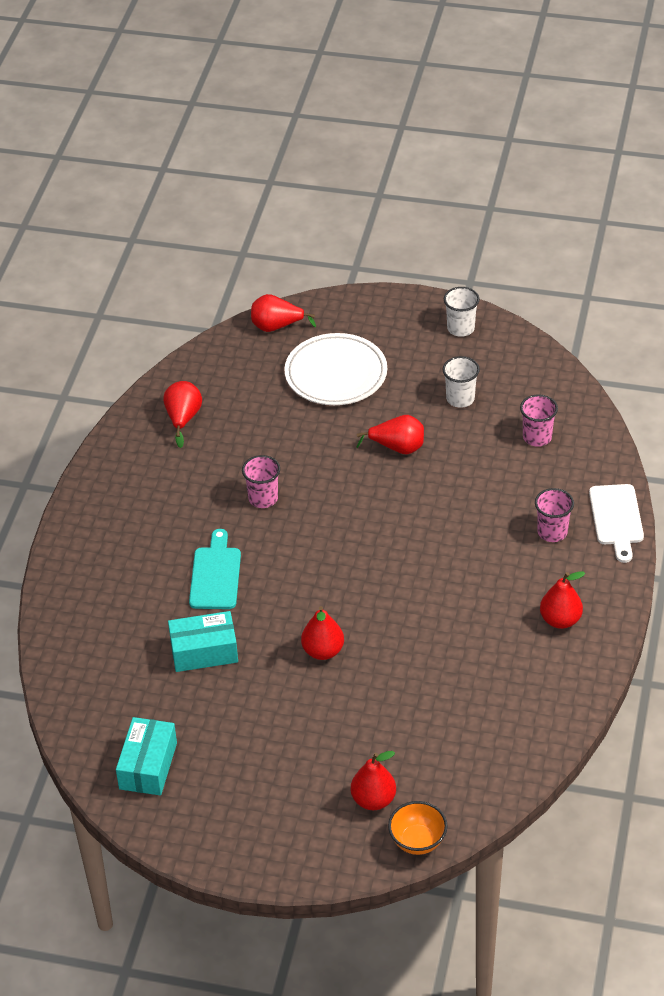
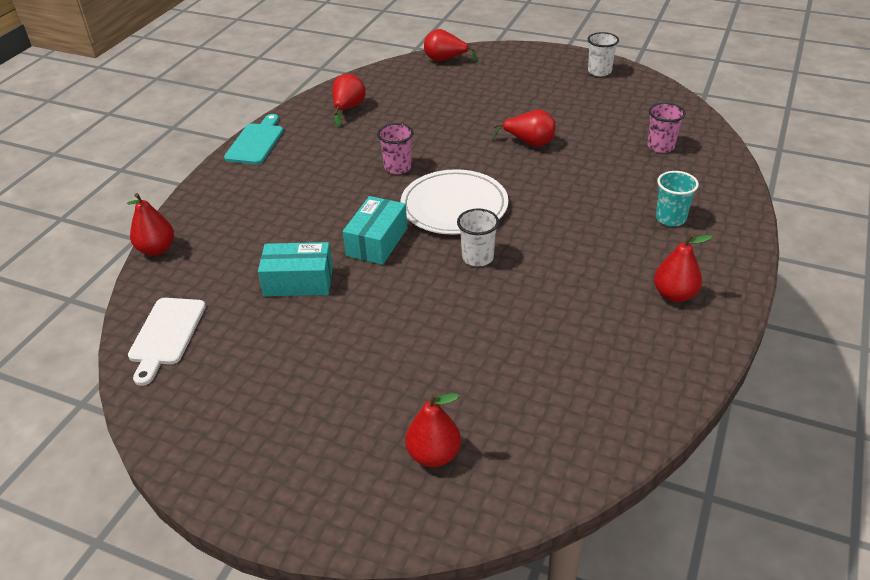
camera: 10 degrees right, 5 degrees down
turquoise box [116,717,177,795] -> turquoise box moved to [343,196,407,265]
turquoise cutting board [189,529,241,609] -> turquoise cutting board moved to [224,114,283,164]
white plate [284,333,387,405] -> white plate moved to [401,169,508,235]
red pear [301,606,344,660] -> red pear moved to [127,193,174,256]
orange bowl [388,801,448,855] -> none
white cup [443,356,480,408] -> white cup moved to [457,209,499,266]
pink cup [535,488,574,542] -> turquoise cup [656,171,699,226]
white cutting board [589,484,644,563] -> white cutting board moved to [128,298,206,386]

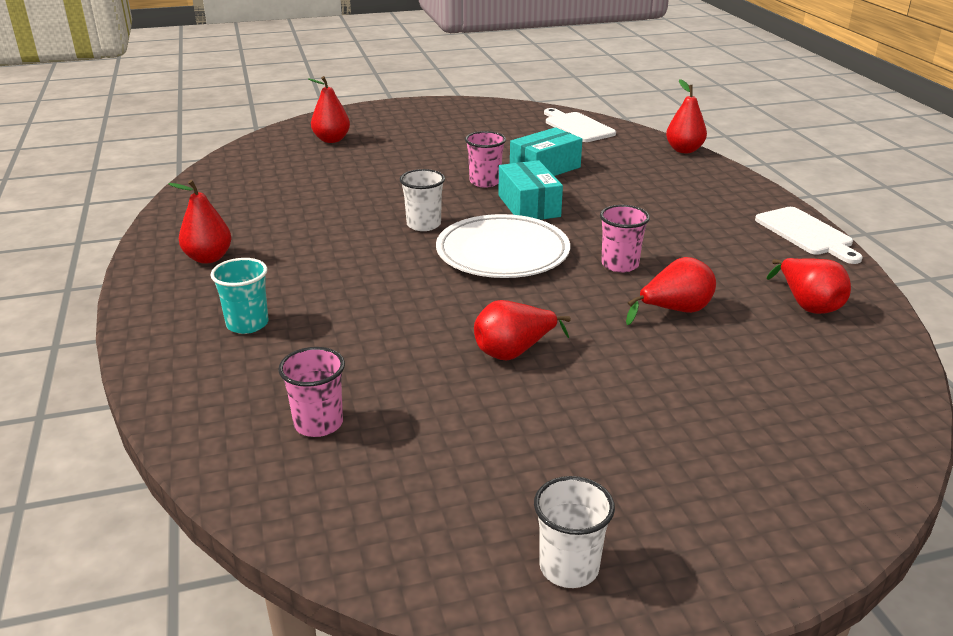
camera: 140 degrees right, 10 degrees down
turquoise cutting board [224,114,283,164] -> white cutting board [755,207,863,264]
red pear [424,29,478,62] -> red pear moved to [626,257,716,325]
none -> pink cup [465,131,506,188]

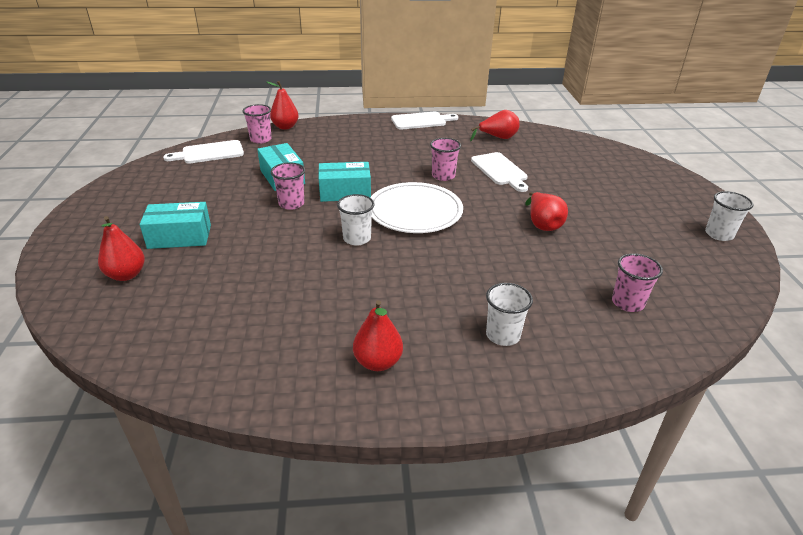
camera: 80 degrees left, 5 degrees up
turquoise cup [211,258,268,334] -> white cup [486,283,533,346]
red pear [626,257,716,325] -> white cutting board [471,152,528,192]
none -> turquoise box [140,202,211,249]
none -> pink cup [242,104,272,144]

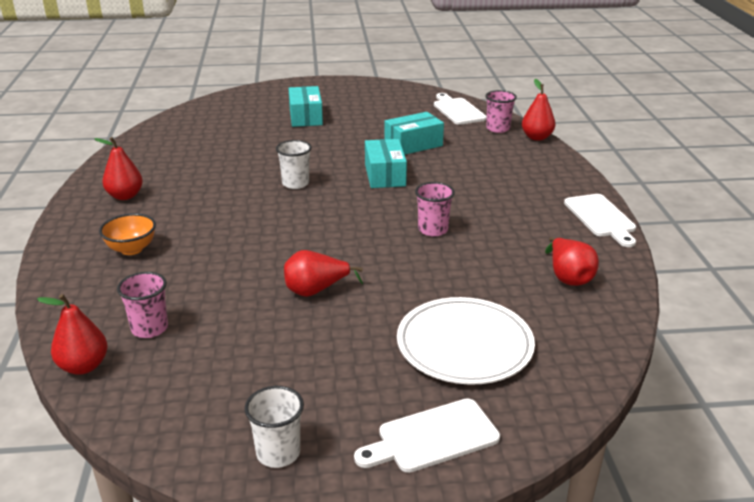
camera: 90 degrees right, 5 degrees down
red pear [98,216,145,281] -> red pear moved to [37,294,107,375]
pink cup [271,163,305,210] -> none
white plate [370,182,463,233] -> white plate moved to [397,297,535,385]
white cutting board [471,152,528,192] -> white cutting board moved to [354,398,500,473]
white cup [486,283,533,346] -> orange bowl [99,213,156,255]

